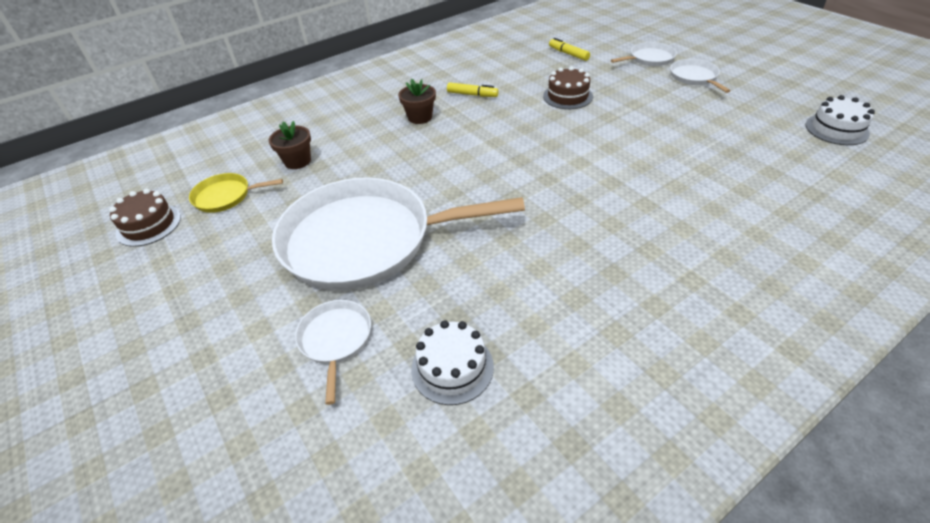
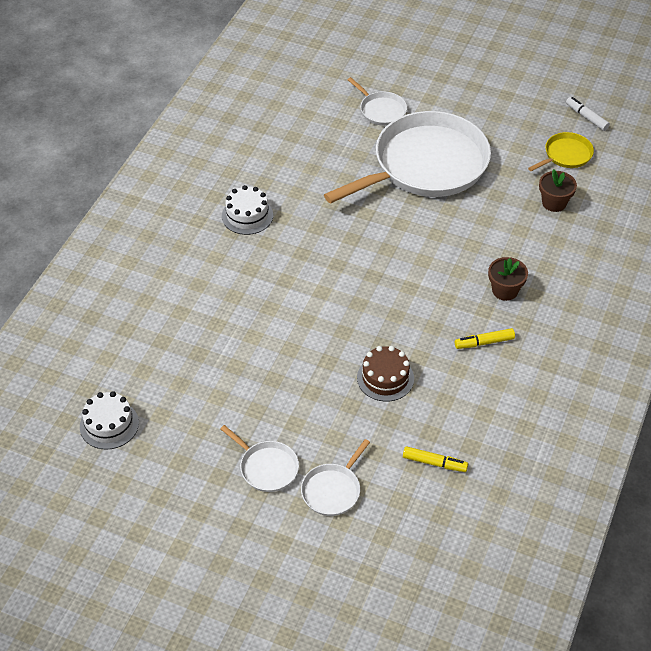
camera: 145 degrees right, 5 degrees up
brown cake [109,189,181,247] -> white marker [566,97,610,131]
white cake [411,320,494,405] -> white cake moved to [222,185,273,235]

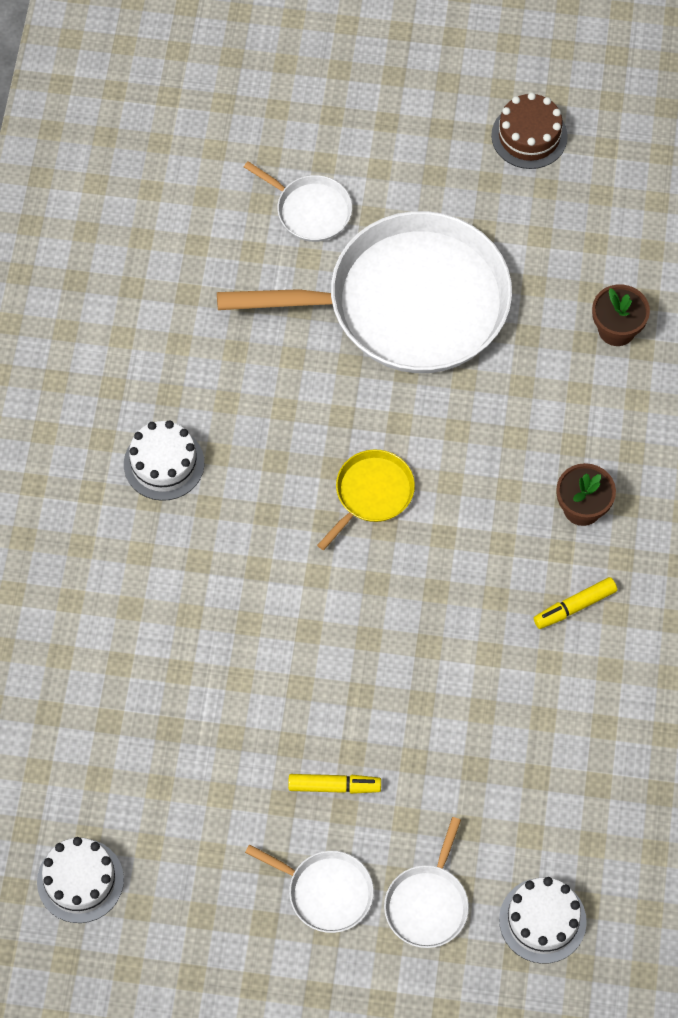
camera: 15 degrees left, 15 degrees up
white pan [324,111,491,203] -> white pan turned 45 degrees clockwise [217,211,512,373]
brown cake [357,346,414,402] -> brown cake moved to [491,92,568,169]
yellow marker [403,446,468,472] -> yellow marker moved to [288,774,381,794]
yellow pan [528,132,594,171] -> yellow pan moved to [317,450,415,550]
white marker [566,97,610,131] -> none
none -> white cake [499,877,587,964]

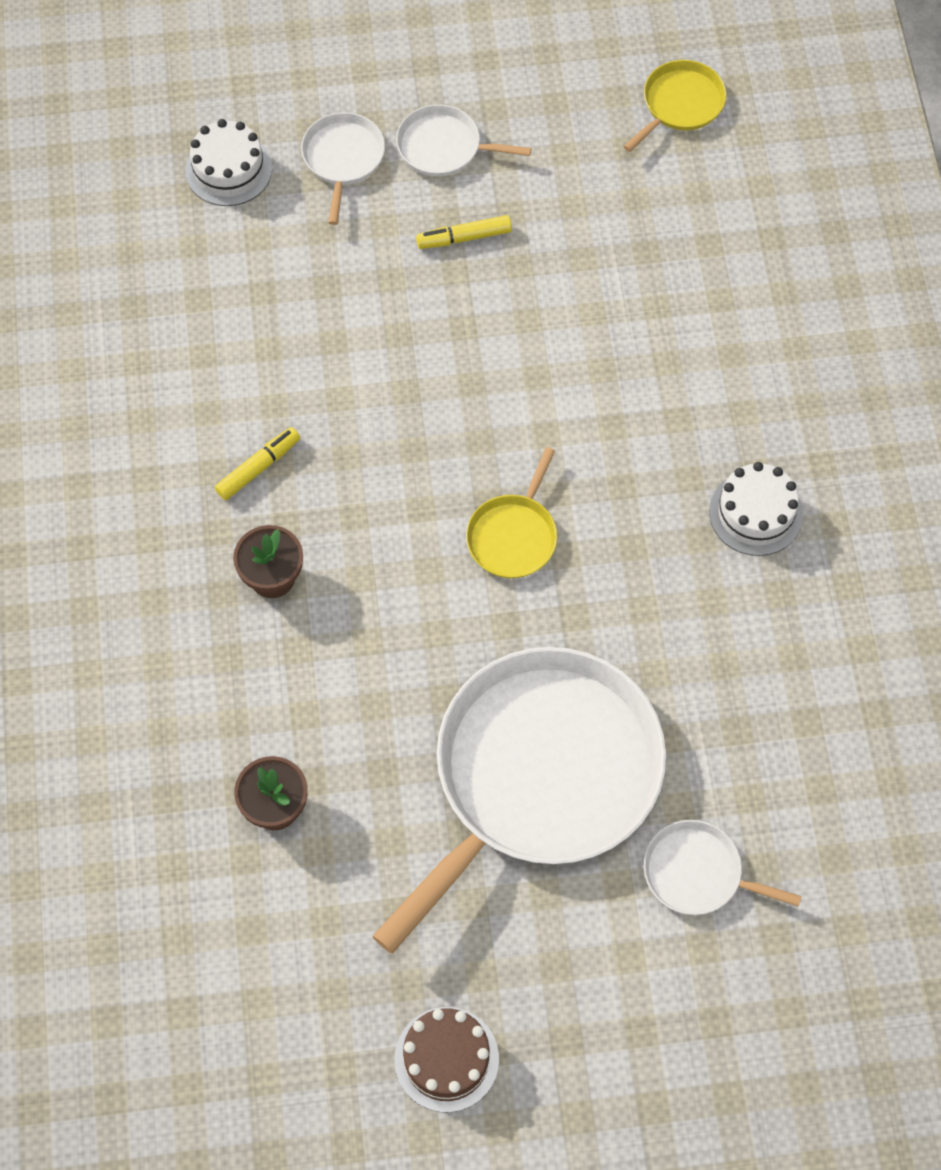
camera: 165 degrees right, 0 degrees up
white cake [37,837,124,923] -> yellow pan [623,60,727,152]
white pan [217,211,512,373] -> white pan turned 150 degrees clockwise [372,647,666,954]

